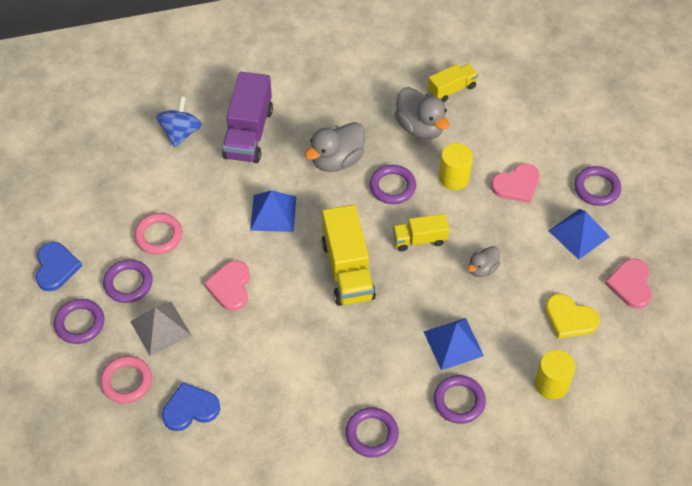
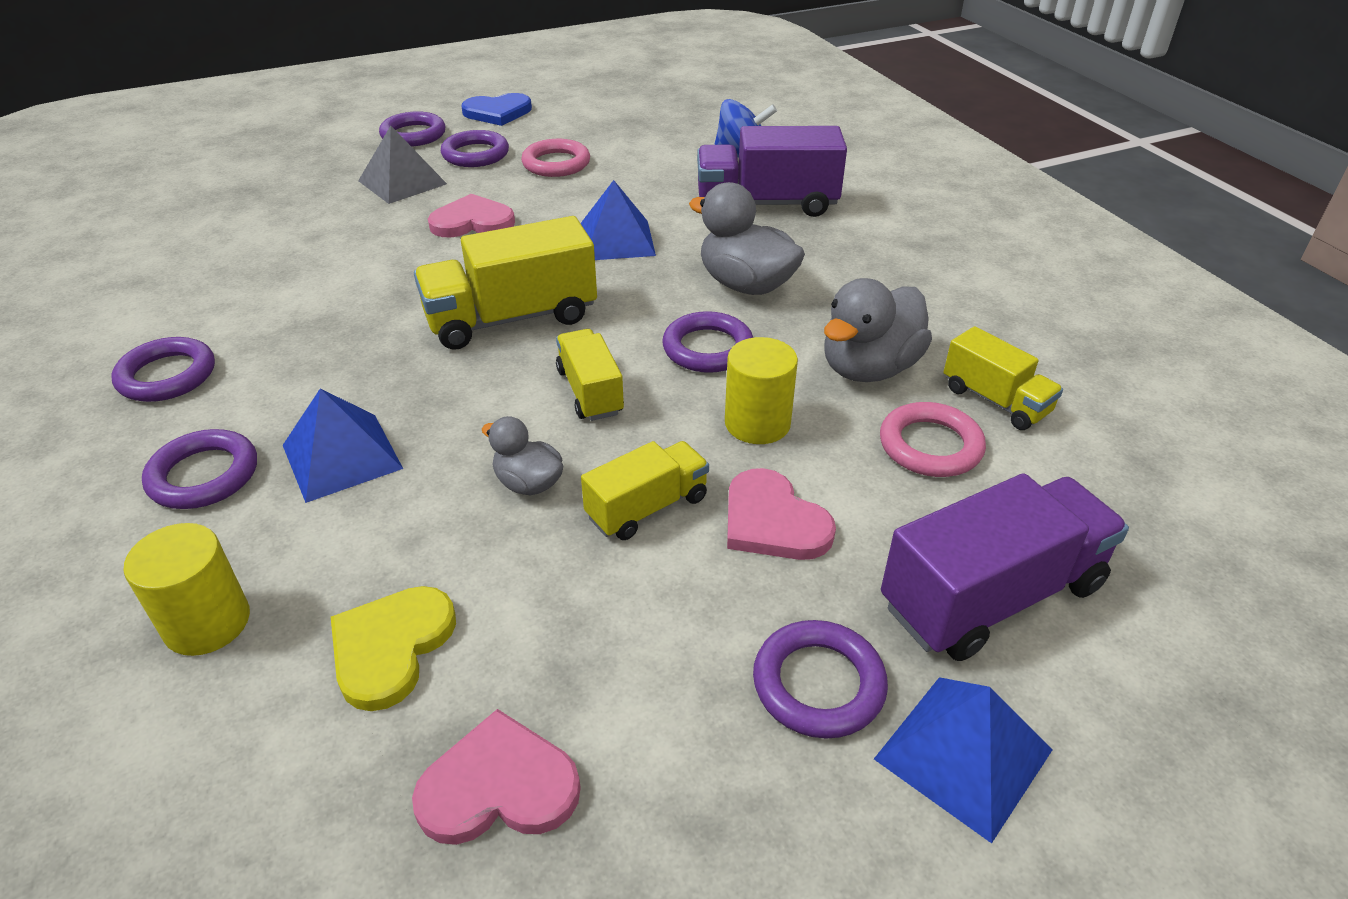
camera: 80 degrees right, 15 degrees down
pink ring [100,356,152,404] -> pink ring moved to [880,402,986,477]
blue heart [162,382,220,431] -> none
blue pyramid [549,209,610,260] -> blue pyramid moved to [874,677,1053,843]
none -> yellow truck [581,441,709,540]
none -> purple truck [881,473,1129,661]

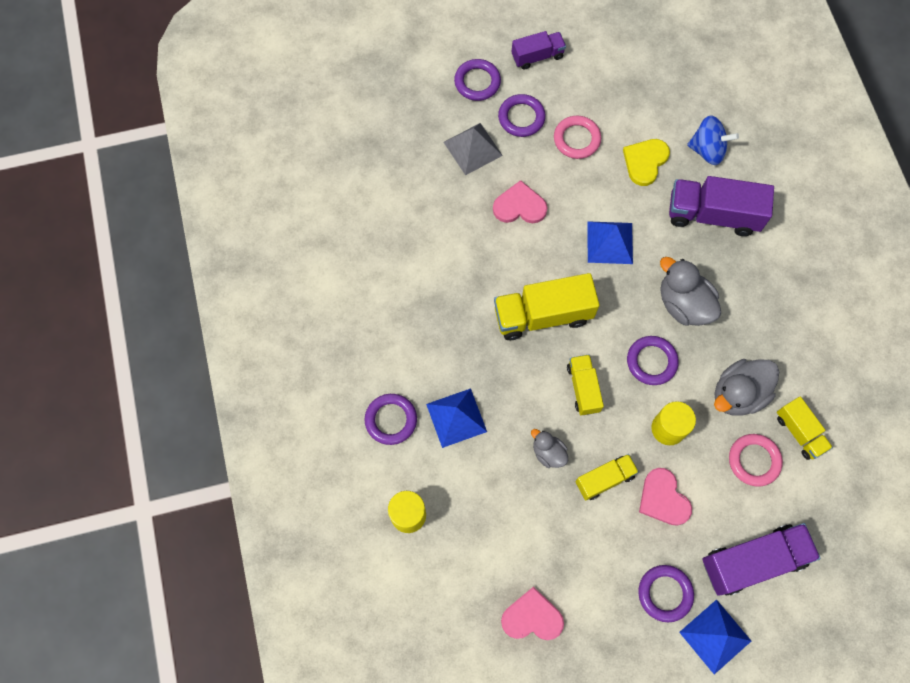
camera: 10 degrees right, 30 degrees up
purple ring [111,337,215,402] -> none
yellow heart [331,586,456,711] -> yellow heart moved to [623,139,670,186]
blue heart [461,93,532,126] -> purple truck [512,31,566,70]

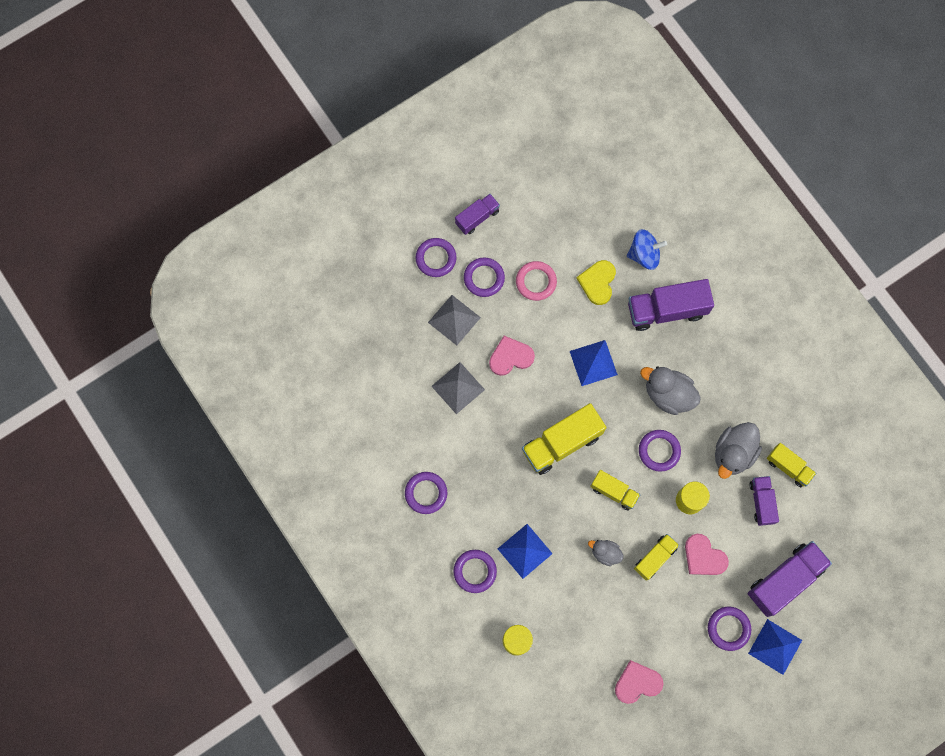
camera: 20 degrees left, 5 degrees up
yellow truck [567,354,604,415] -> yellow truck turned 150 degrees clockwise [590,470,640,511]
pink ring [729,434,783,487] -> purple truck [750,476,779,526]
none -> purple ring [405,472,447,514]
none -> grey pyramid [431,362,485,414]

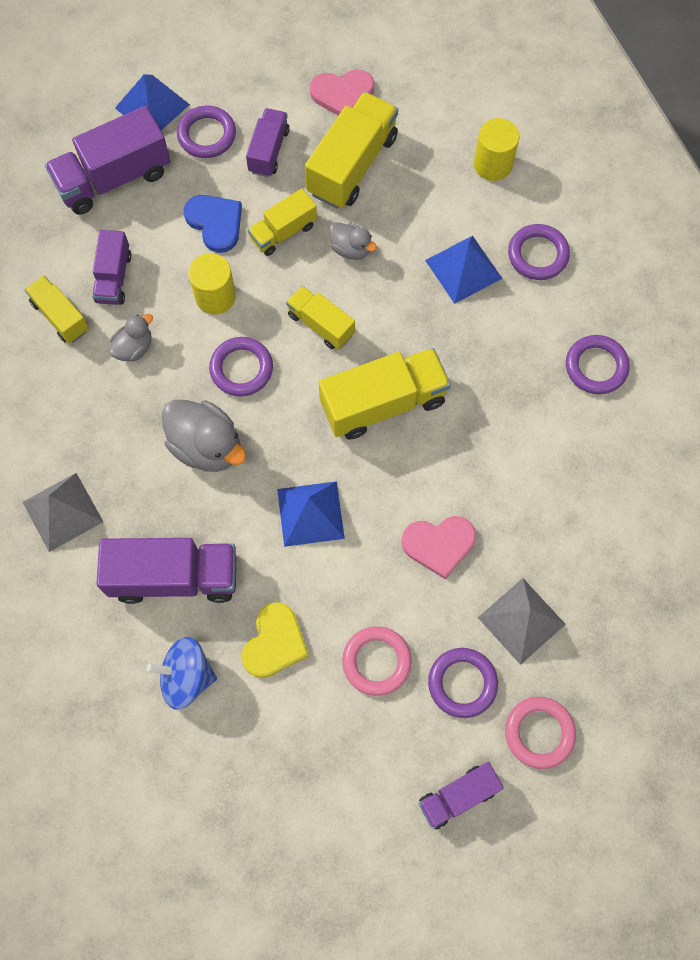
camera: 170 degrees left, 5 degrees down
purple ring [415,238,457,277] -> pink ring [505,697,576,769]
grey pyramid [431,362,485,414] -> grey pyramid moved to [22,473,104,552]
pink heart [685,534,729,575] -> blue heart [184,195,242,253]
grey duck [715,422,762,479] -> grey duck [109,314,153,362], size x0.57
none -> purple truck [246,108,290,177]
none -> yellow truck [305,92,398,209]

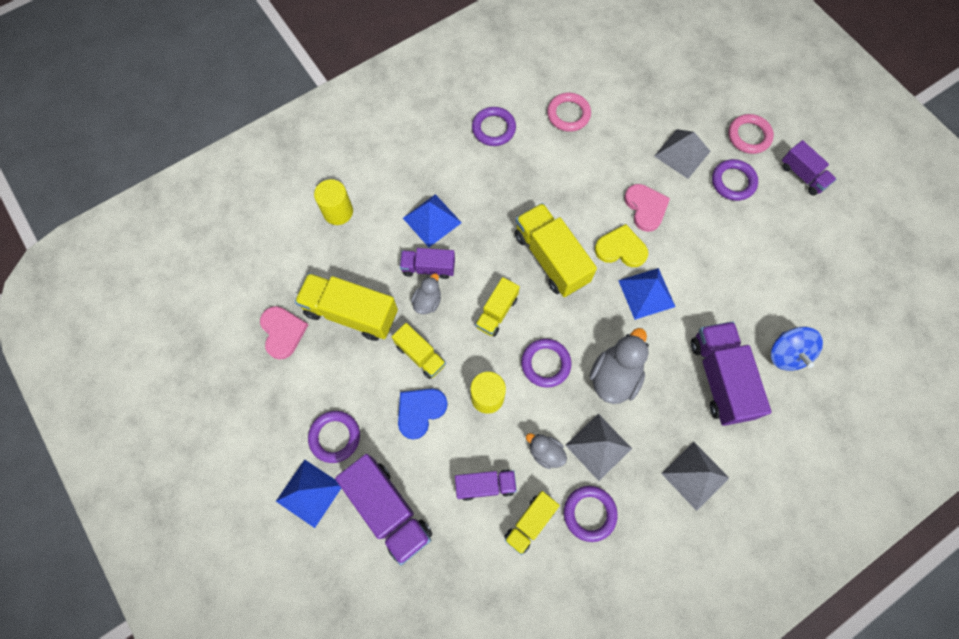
camera: 100 degrees left, 0 degrees up
yellow heart [242,602,309,678] -> yellow heart moved to [595,224,648,267]
purple truck [246,108,290,177] -> purple truck moved to [400,248,455,279]
pink ring [342,626,412,696] -> pink ring moved to [547,93,591,132]
purple ring [508,224,570,280] -> purple ring moved to [564,486,618,542]
none -> grey pyramid [565,414,632,481]

